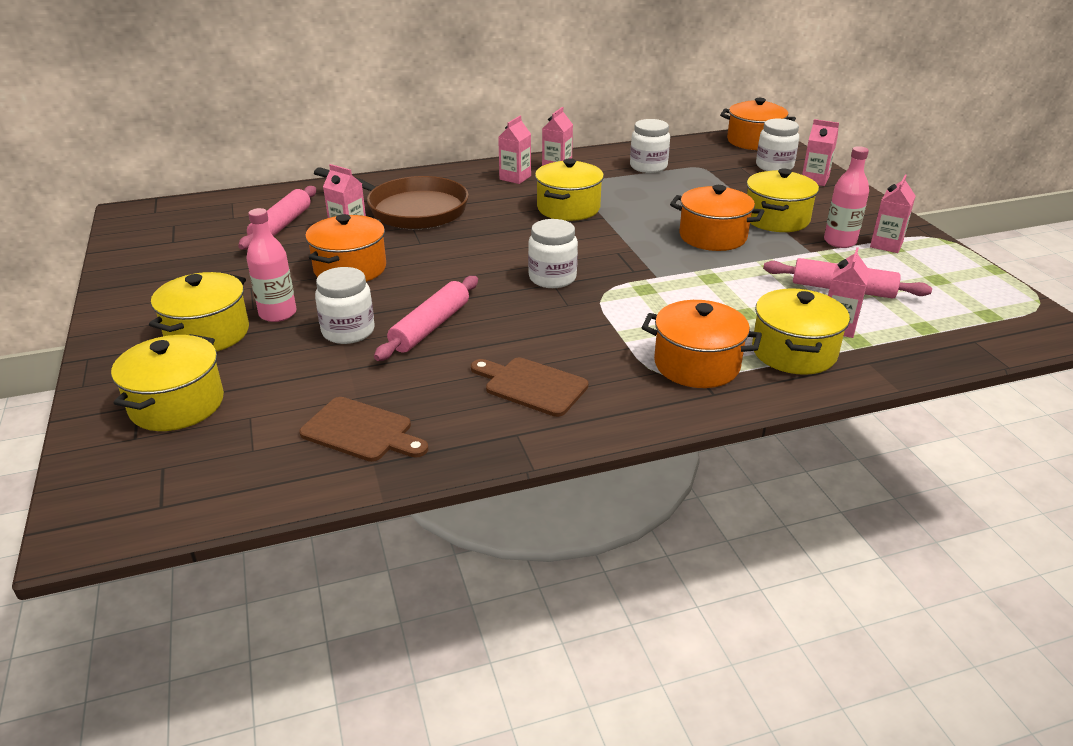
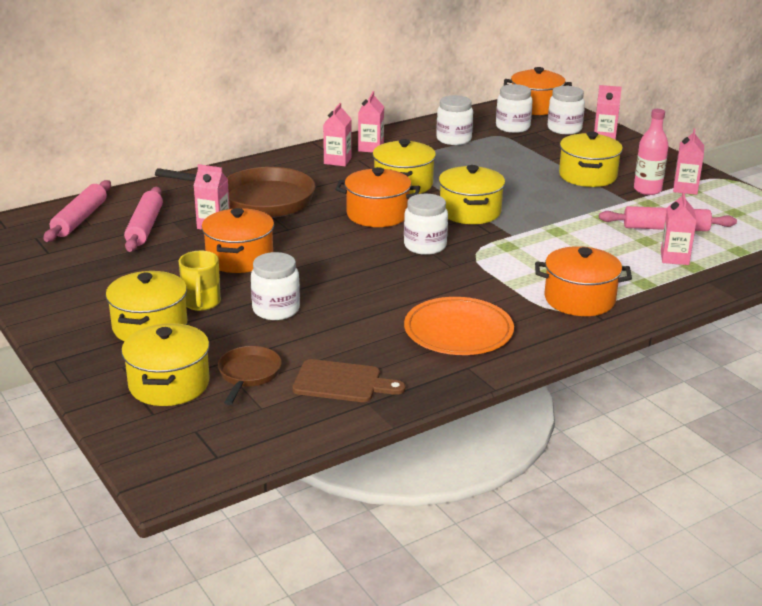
camera: 15 degrees left, 5 degrees down
pink bottle [246,208,296,322] -> yellow mug [179,251,221,311]
pink rolling pin [374,276,478,361] -> pink rolling pin moved to [44,180,111,242]
brown cutting board [471,358,589,417] -> orange plate [404,297,514,355]
orange pot [670,185,764,251] -> orange pot moved to [335,167,420,227]
yellow pot [752,288,850,375] -> yellow pot moved to [439,165,505,224]
none -> brown pan [218,346,282,405]
none -> white jar [496,84,533,133]

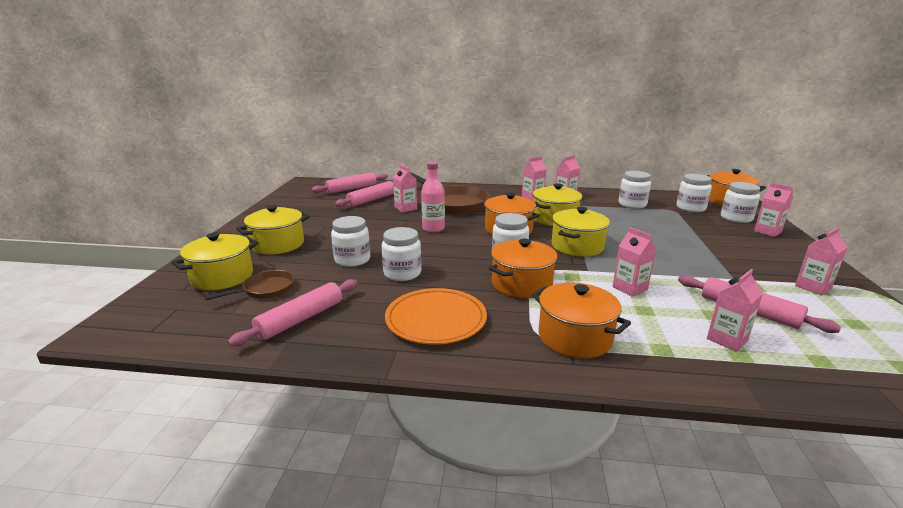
camera: 40 degrees right, 5 degrees down
yellow mug [179,251,221,311] -> none
orange pot [202,208,274,273] -> orange pot moved to [489,239,558,298]
brown cutting board [292,359,405,402] -> pink rolling pin [228,279,358,347]
yellow pot [559,132,623,187] -> none
pink bottle [634,109,669,195] -> pink bottle moved to [421,162,445,233]
none -> white jar [382,227,421,281]
none -> pink carton [613,227,656,297]

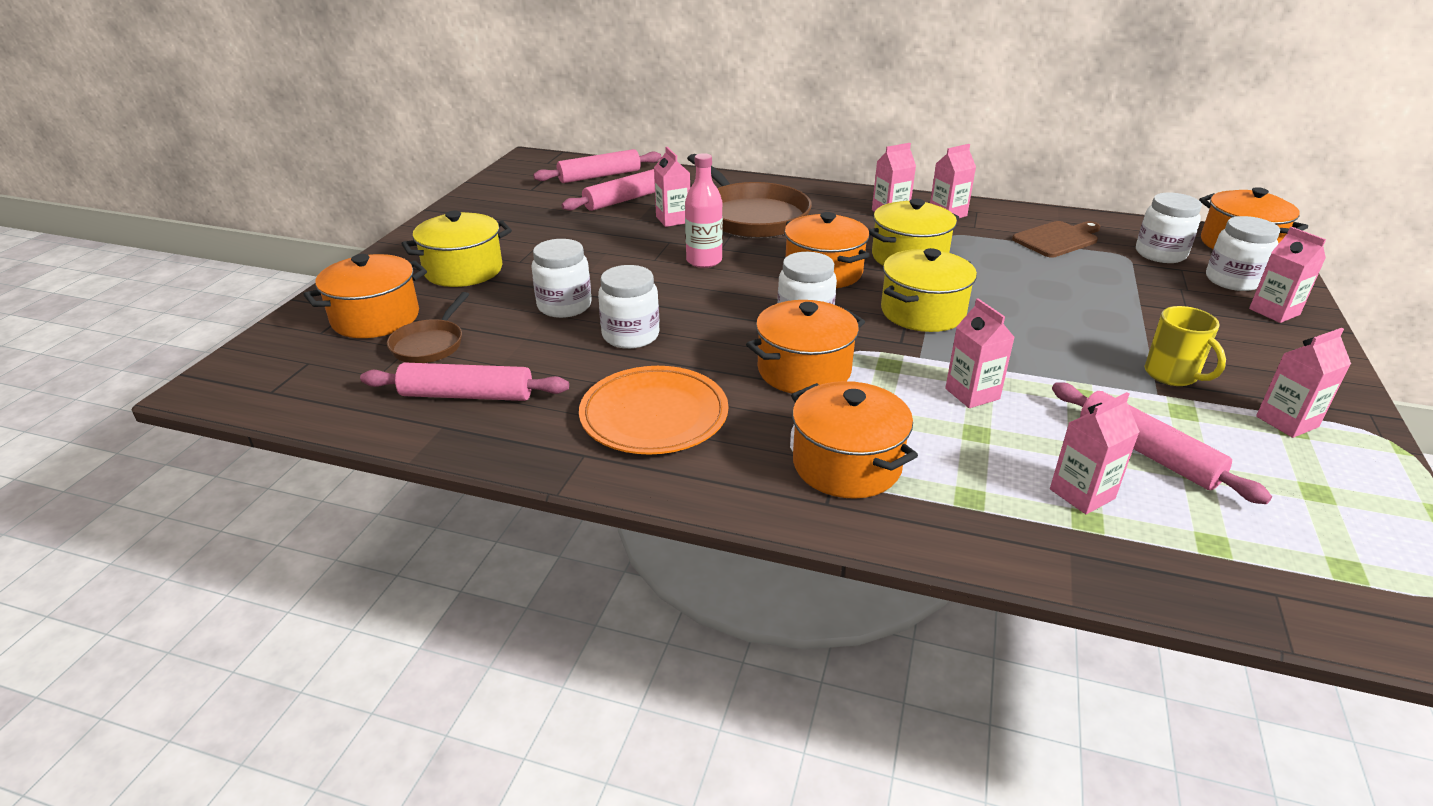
camera: 10 degrees right, 10 degrees up
yellow pot [171,233,258,290] -> orange pot [303,254,427,338]
brown pan [205,270,295,300] -> brown pan turned 135 degrees clockwise [387,292,469,363]
pink rolling pin [228,279,358,347] -> pink rolling pin turned 45 degrees clockwise [360,362,569,401]
white jar [619,171,651,209] -> brown cutting board [1012,221,1100,258]
none -> yellow mug [1145,306,1226,386]

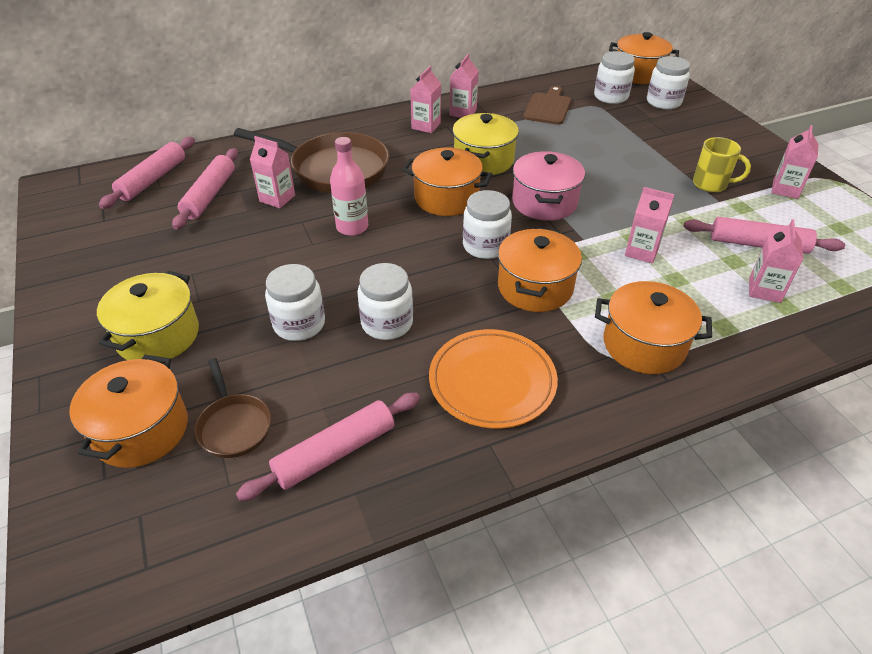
camera: 40 degrees left, 10 degrees up
yellow pot [881,248,977,332] -> pink pot [512,151,585,221]
pink carton [1249,227,1326,323] -> none

